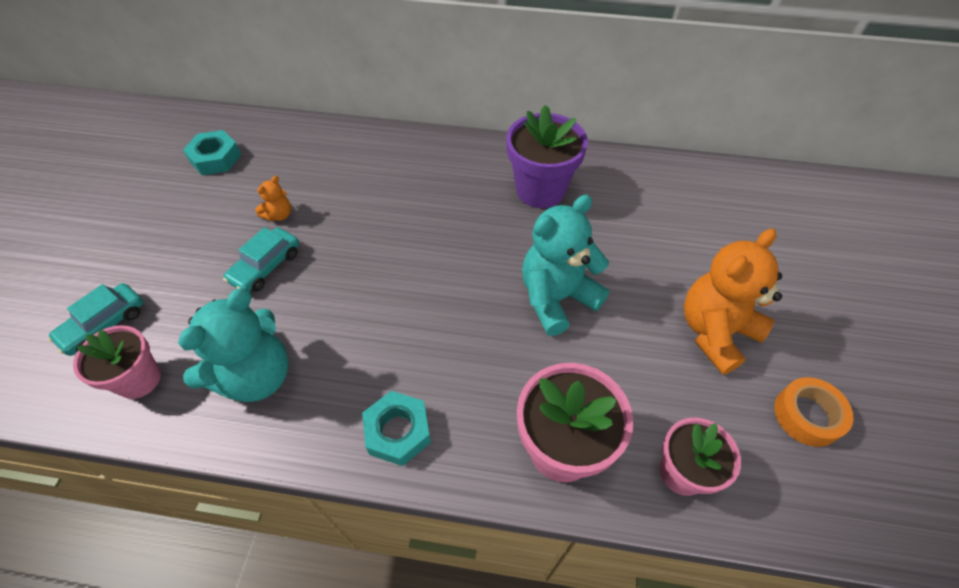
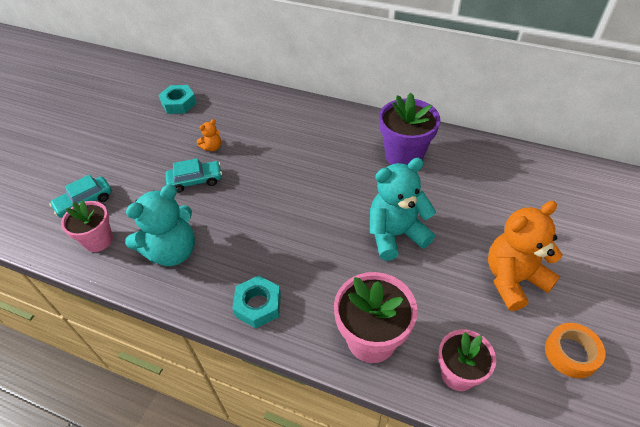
camera: 15 degrees right, 5 degrees down
turquoise car [223,227,299,292] -> turquoise car turned 150 degrees counterclockwise [165,158,222,193]

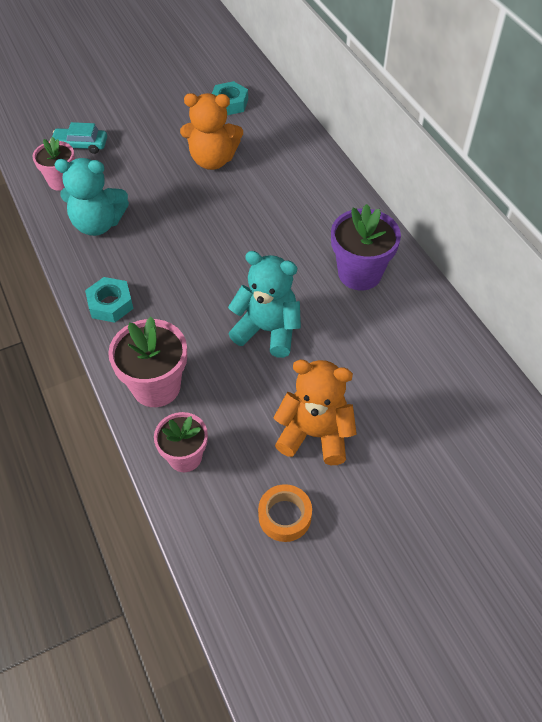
camera: 40 degrees right, 5 degrees up
turquoise car [165,158,222,193] -> none
orange teddy bear [197,119,221,151] -> orange teddy bear [180,93,243,170], size x2.25

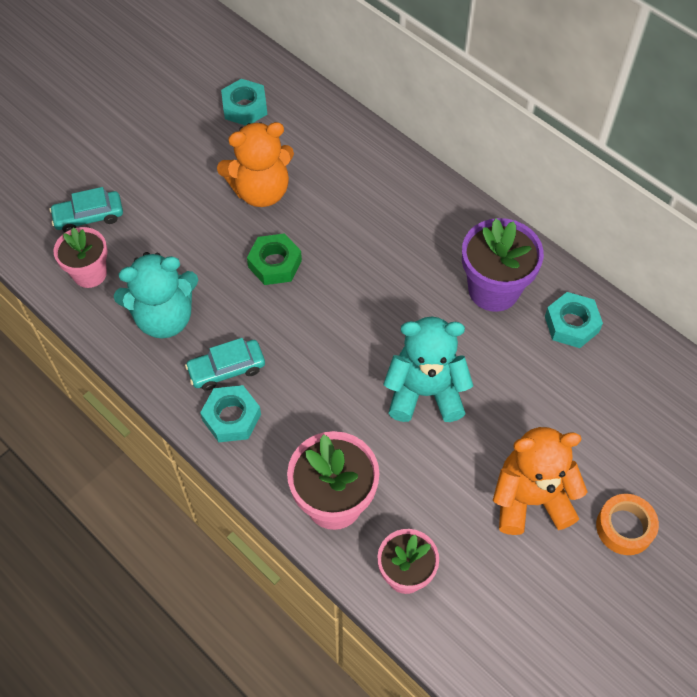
camera: 20 degrees left, 5 degrees up
orange tape [258,484,312,542] -> orange tape moved to [596,494,659,555]
none -> turquoise car [185,338,265,391]
none -> green nut [247,233,302,285]
none -> turquoise nut [545,292,603,348]

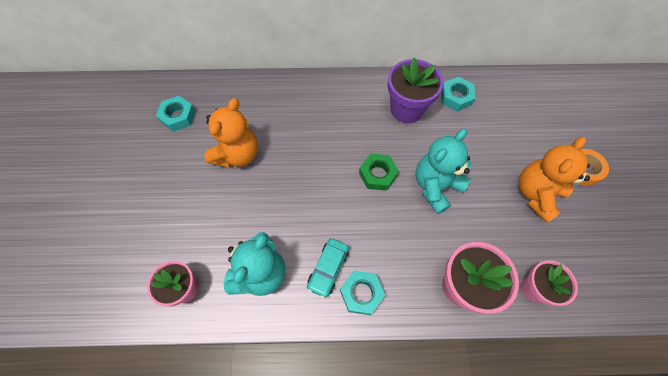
camera: 45 degrees left, 5 degrees up
turquoise car [49,187,123,232] -> none
green nut [247,233,302,285] -> green nut moved to [359,154,399,191]

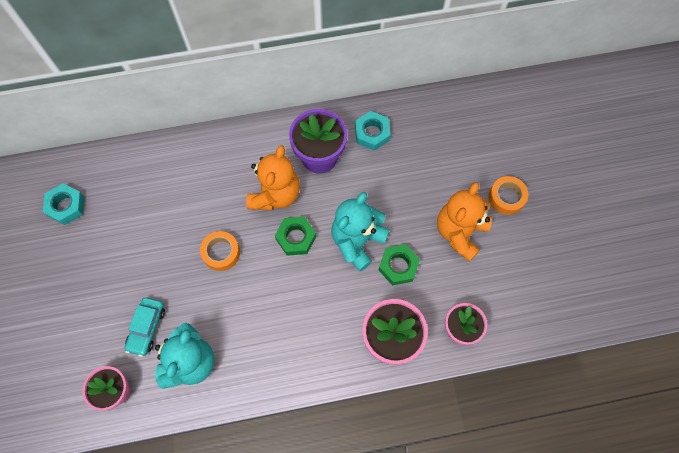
camera: 10 degrees left, 5 degrees up
orange teddy bear [204,98,258,168] -> orange teddy bear moved to [246,145,300,210]
turquoise car [307,238,349,298] -> turquoise car moved to [124,298,165,357]
turquoise nut [340,271,385,315] -> none
none -> orange tape [200,231,240,271]
none -> green nut [379,244,420,285]

